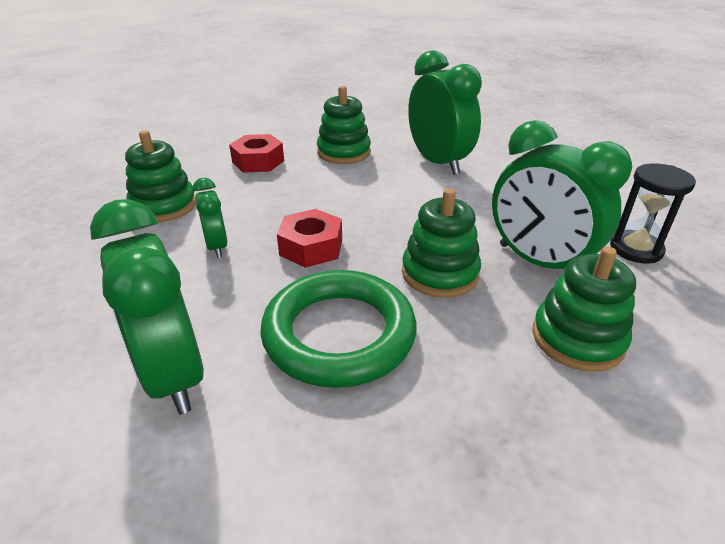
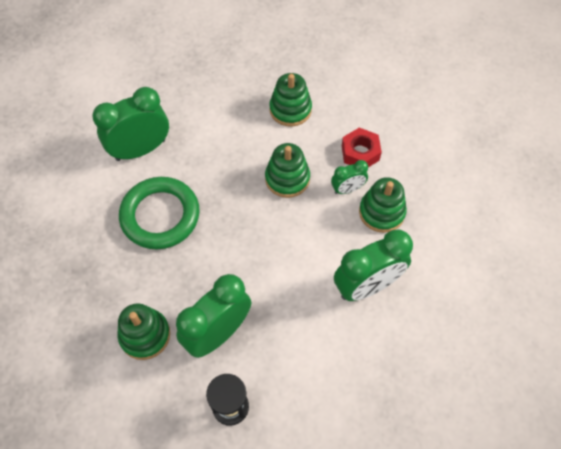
camera: 90 degrees right, 25 degrees up
green clock [193,178,228,258] -> green clock moved to [331,160,368,194]
red nut [277,209,342,268] -> none
green stacking toy [402,188,481,298] -> green stacking toy moved to [265,143,310,198]

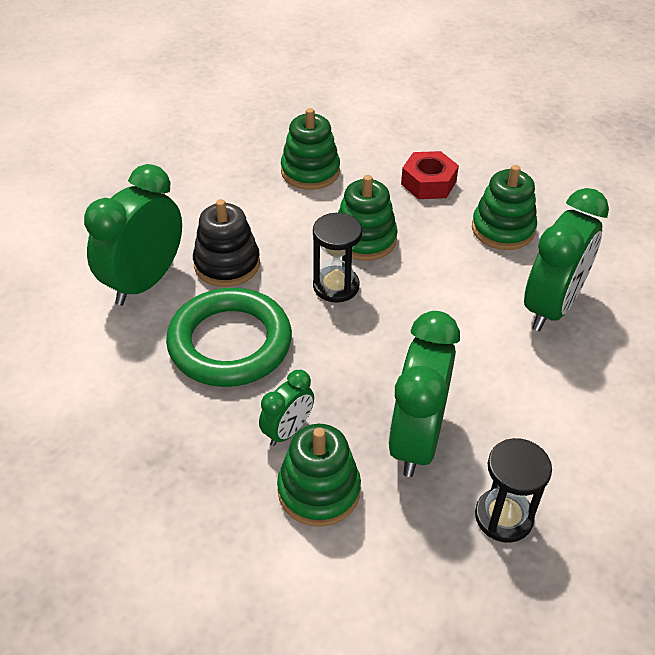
camera: 30 degrees left, 15 degrees down
green clock [331,160,368,194] -> green clock moved to [259,370,314,446]
none -> black stacking toy [193,199,260,287]
none -> black hourglass [313,213,362,303]

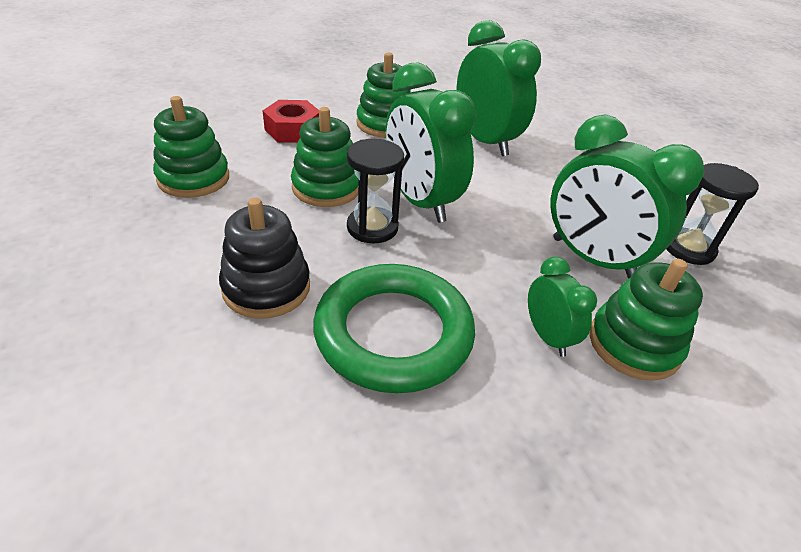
camera: 65 degrees left, 5 degrees down
green clock [84,164,182,306] -> green clock moved to [385,63,476,223]

